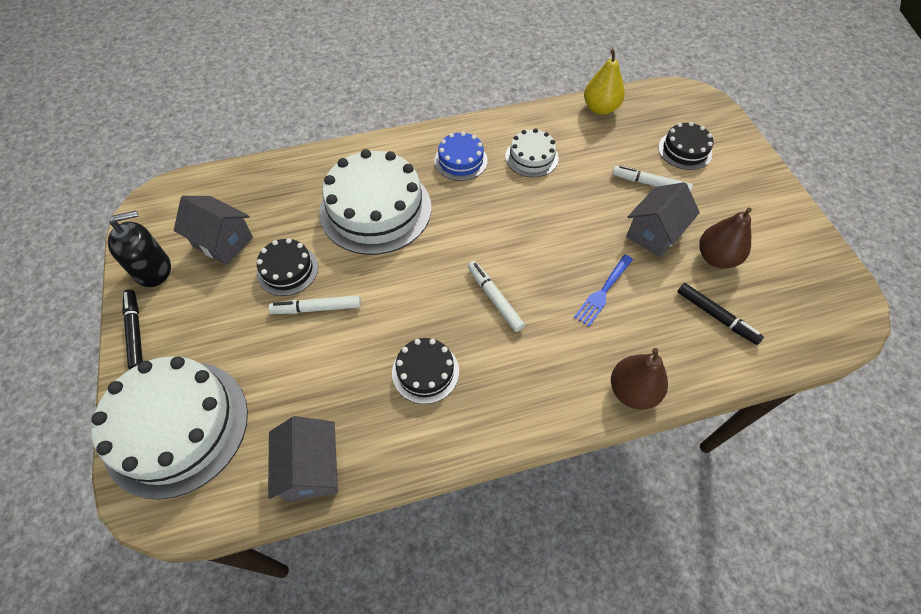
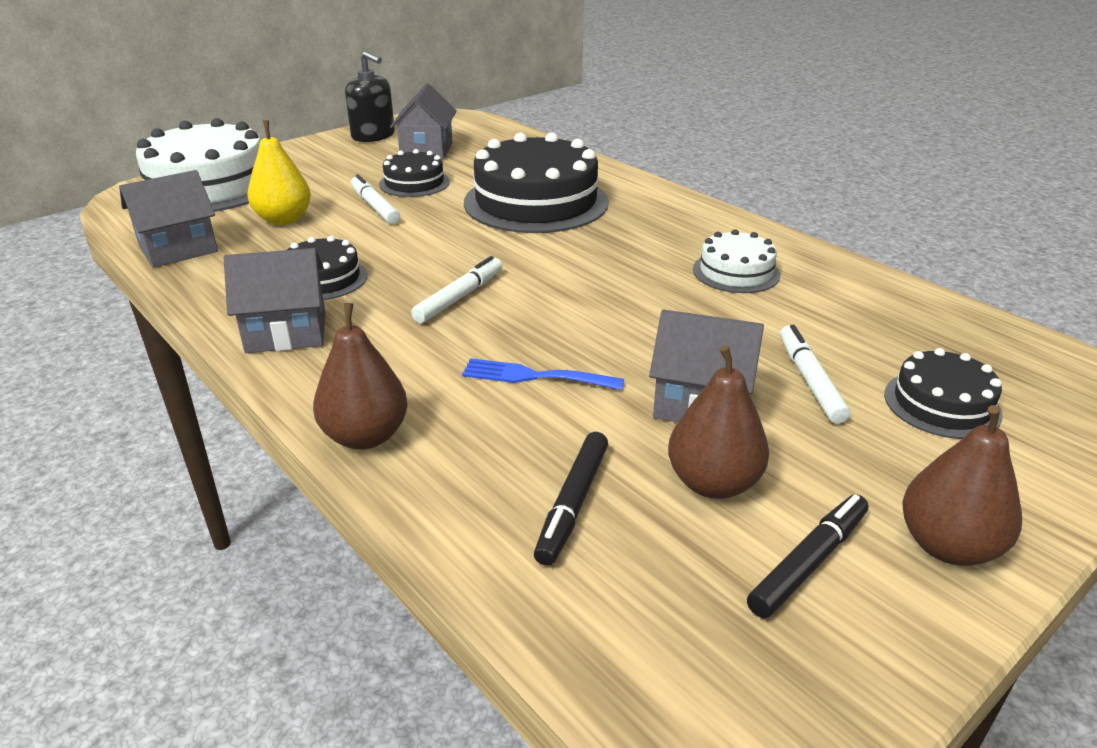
camera: 65 degrees right, 25 degrees down
black marker [123,290,143,370] -> black marker moved to [747,494,868,618]
white cake [319,149,431,255] -> black cake [464,132,609,233]
blue cake [434,132,488,181] -> none
yellow pear [584,49,625,115] -> yellow pear moved to [247,120,311,225]
none -> grey house [224,248,326,353]
none -> brown pear [902,405,1022,566]

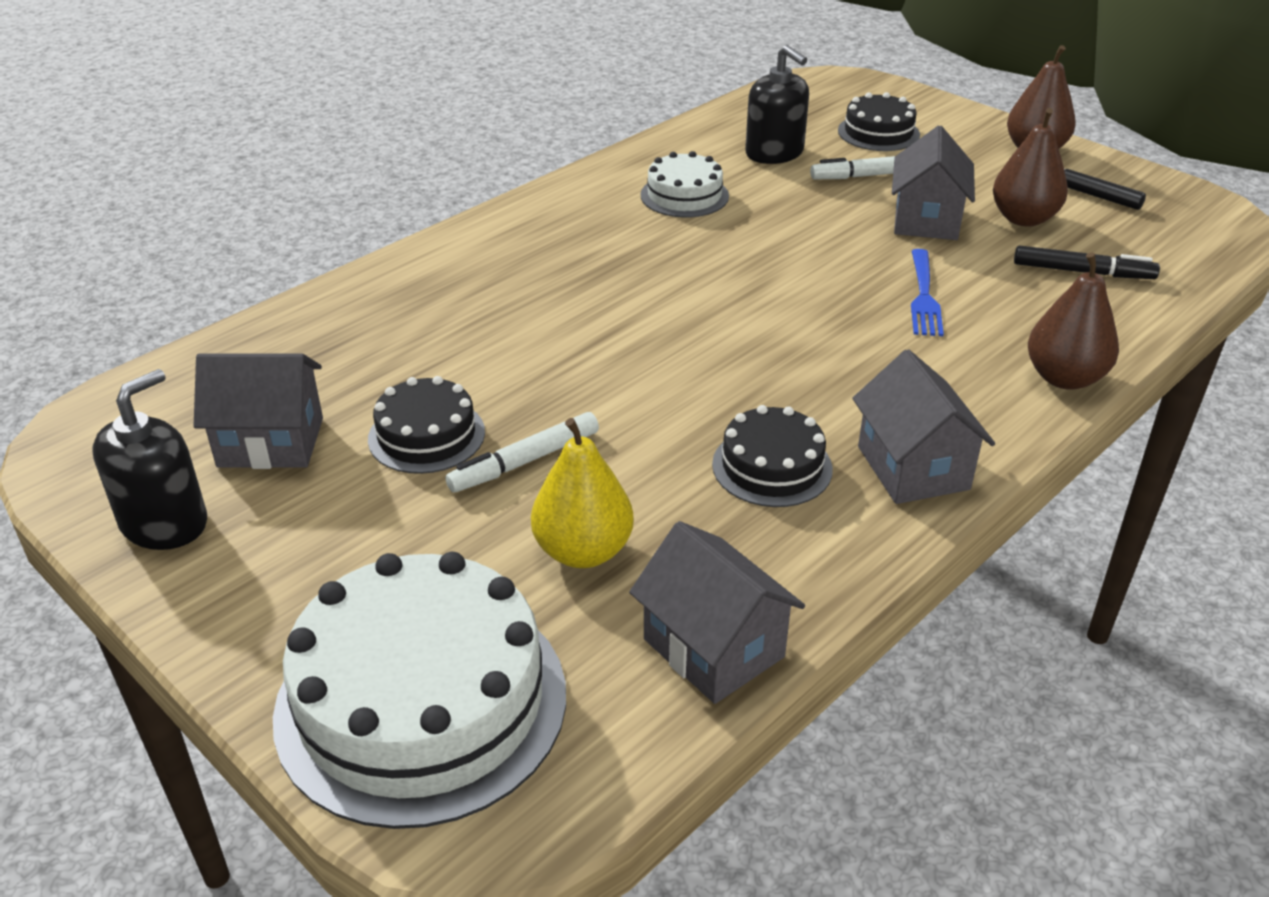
camera: 95 degrees left, 5 degrees up
white marker [411,256,502,323] -> none
black cake [464,132,609,233] -> none
none -> black soap dispenser [745,45,809,164]

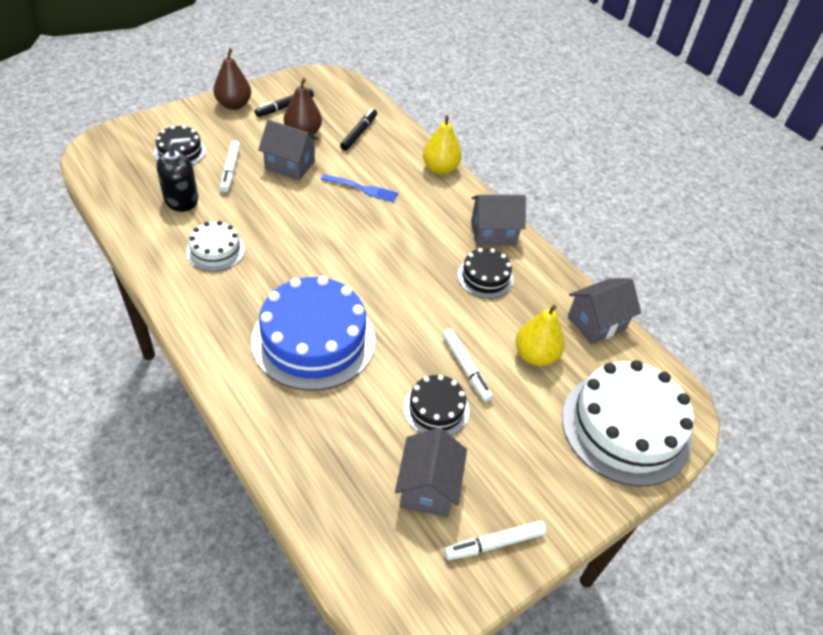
camera: 85 degrees left, 10 degrees up
black soap dispenser [93,369,207,550] -> white marker [444,521,546,560]
brown pear [1028,253,1119,390] -> yellow pear [423,115,462,175]
none -> blue cake [251,276,375,391]

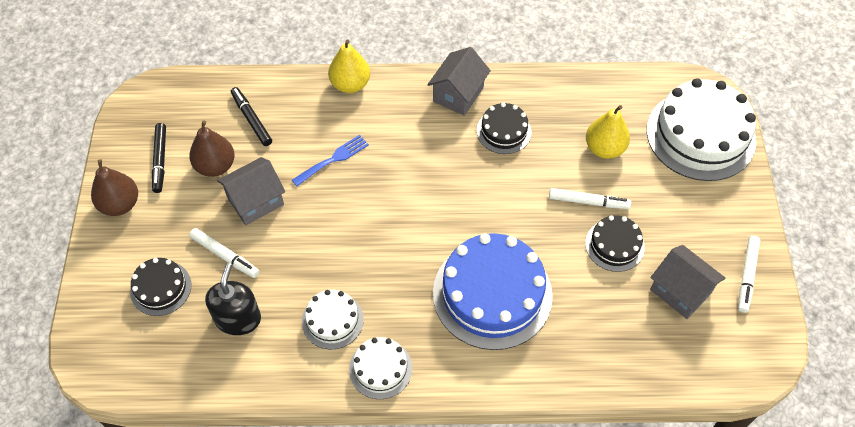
camera: 50 degrees left, 10 degrees up
grey house [568,278,641,344] -> none
none -> white cake [349,337,412,399]

